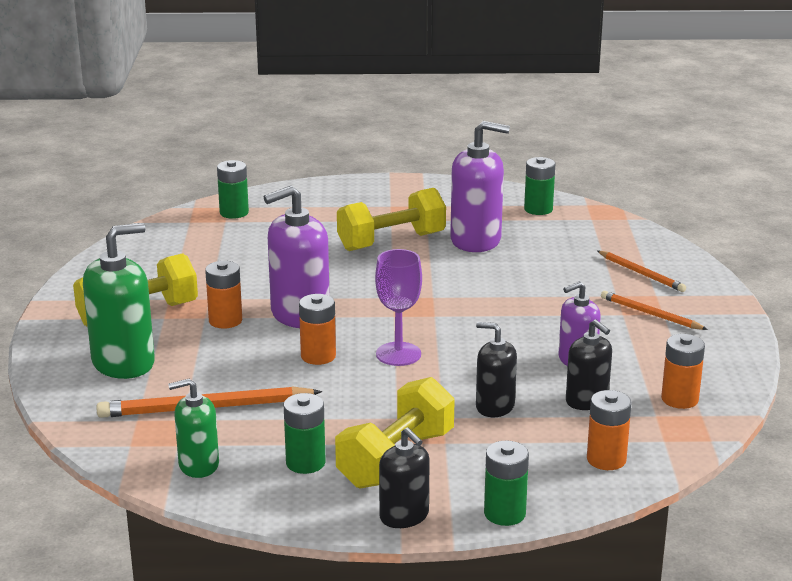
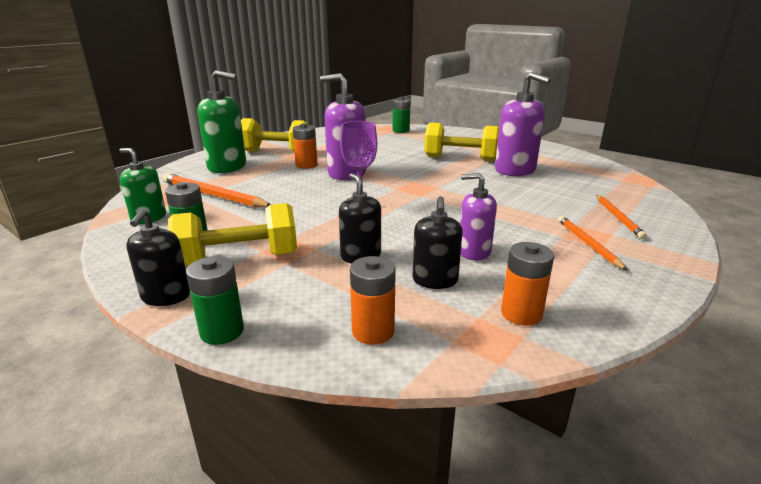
camera: 40 degrees right, 0 degrees up
orange battery [299,294,336,365] -> none
green battery [524,157,555,215] -> none

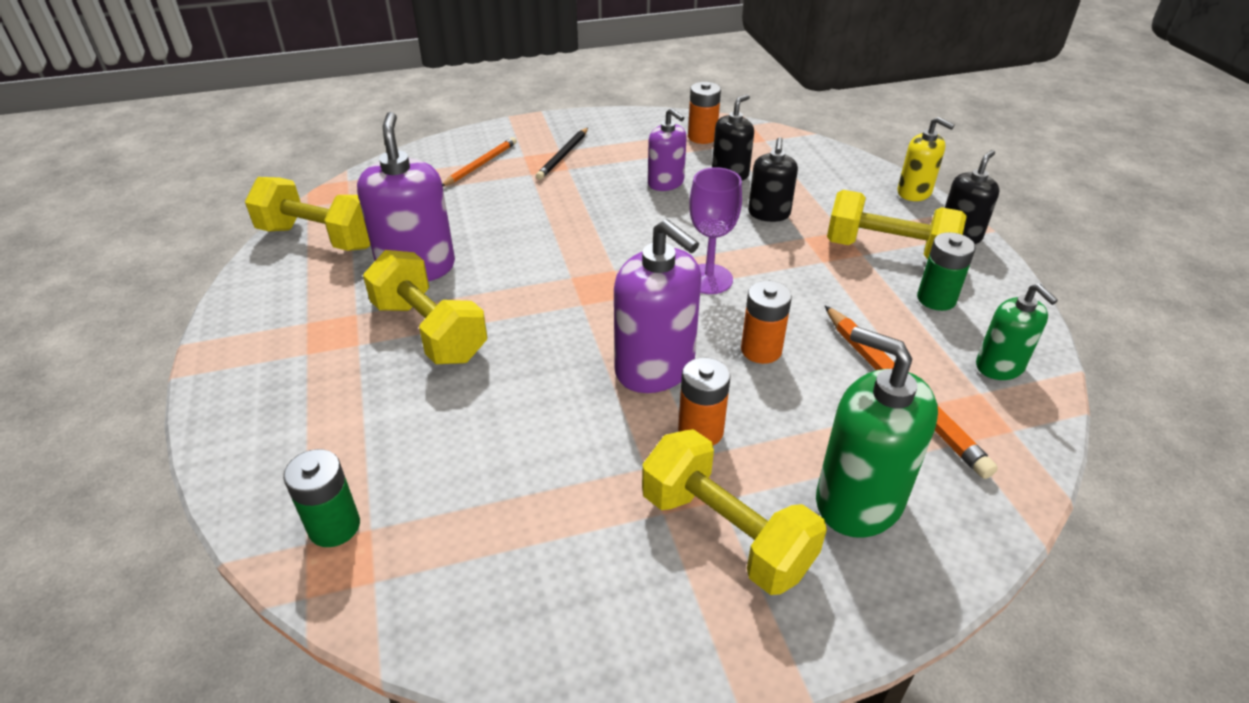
camera: 145 degrees left, 15 degrees up
green battery [186,256,244,345] -> yellow soap dispenser [898,117,955,201]
orange battery [350,256,396,345] -> orange battery moved to [741,281,792,364]
orange pencil [558,216,628,271] -> black pencil [536,128,588,180]
none -> yellow dumbbell [245,177,370,251]

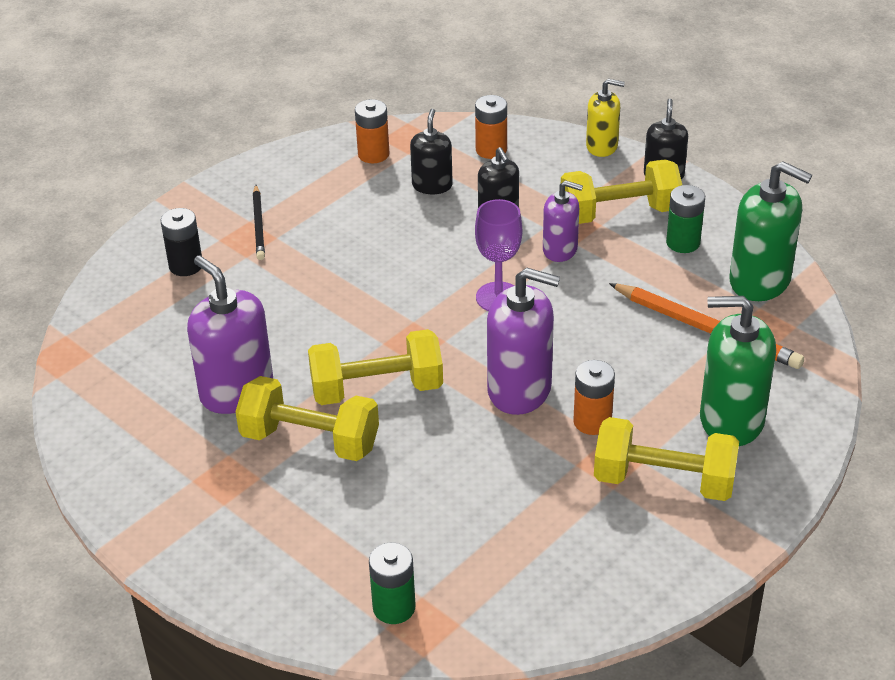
camera: 30 degrees left, 0 degrees up
yellow dumbbell [245,177,370,251] -> yellow dumbbell moved to [308,329,443,405]
orange pencil [442,137,517,186] -> black battery [160,208,202,276]
purple soap dispenser [648,108,687,191] -> purple soap dispenser moved to [543,180,583,262]
orange battery [741,281,792,364] -> orange battery moved to [475,95,507,159]
green soap dispenser [976,284,1058,380] -> green soap dispenser [729,161,812,301], size x1.67

